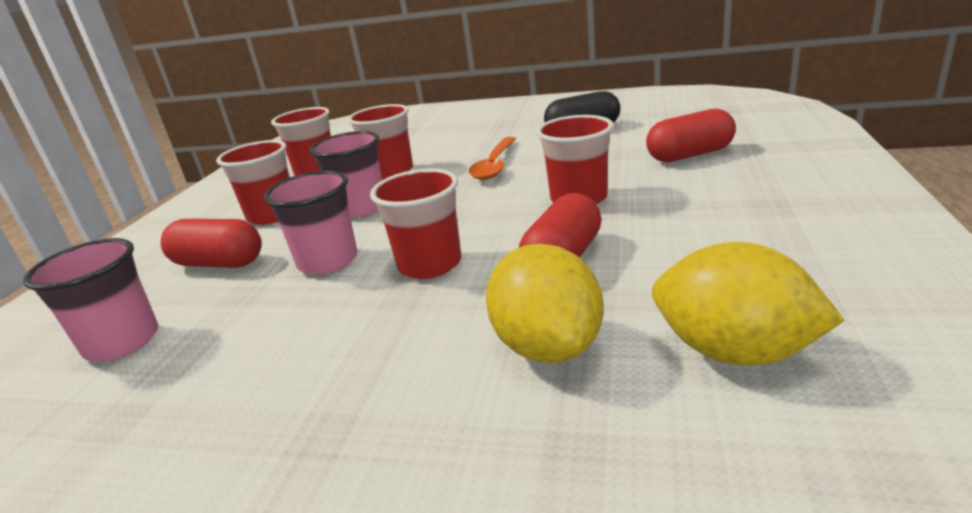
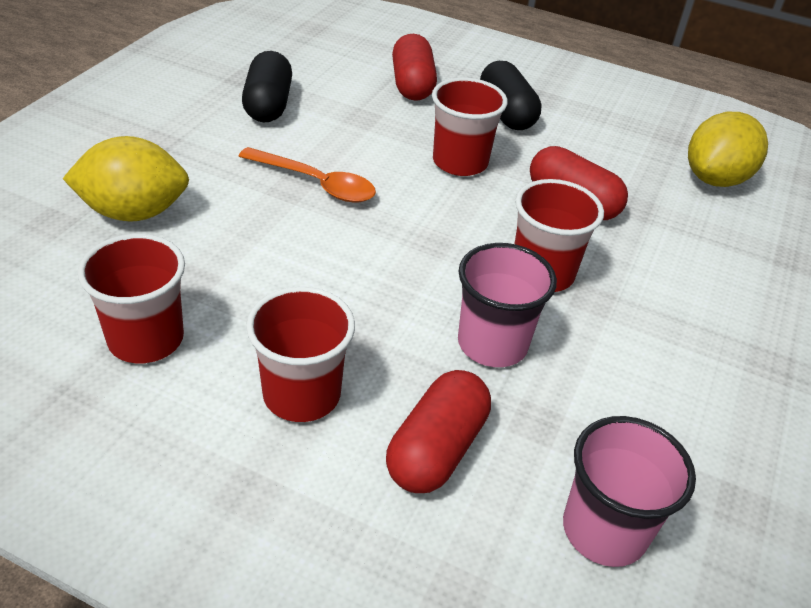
camera: 85 degrees left, 15 degrees up
pink cup [309,131,382,218] -> none
red cup [348,104,413,180] -> none
yellow lemon [486,243,604,363] -> yellow lemon moved to [62,136,189,222]
none -> black capsule [480,61,542,130]

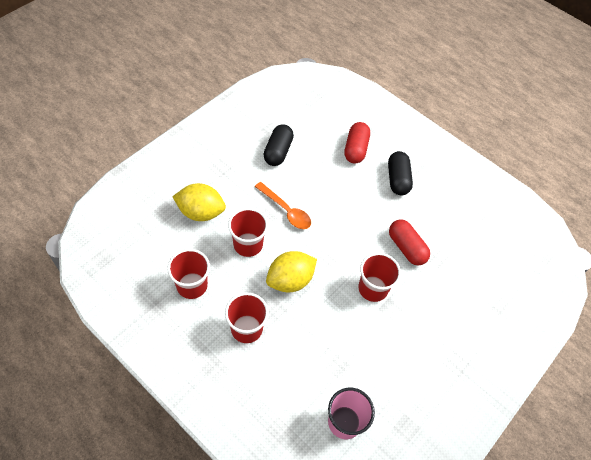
camera: 15 degrees right, 15 degrees up
red capsule [386,370,491,493] -> none
red cup [432,78,508,176] -> red cup moved to [228,208,268,257]
pink cup [458,243,557,367] -> none
yellow lemon [688,112,768,187] -> yellow lemon moved to [266,251,317,292]

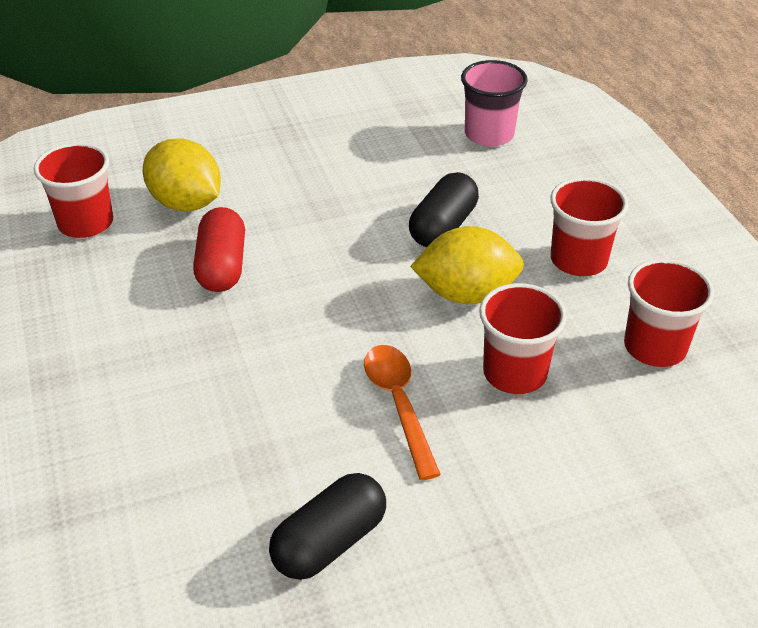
camera: 145 degrees left, 15 degrees down
yellow lemon [172,183,226,221] -> yellow lemon moved to [143,138,221,211]
red capsule [344,122,370,164] -> none
red cup [358,253,401,302] -> red cup moved to [34,143,113,238]
black capsule [388,151,413,195] -> black capsule moved to [409,172,479,247]

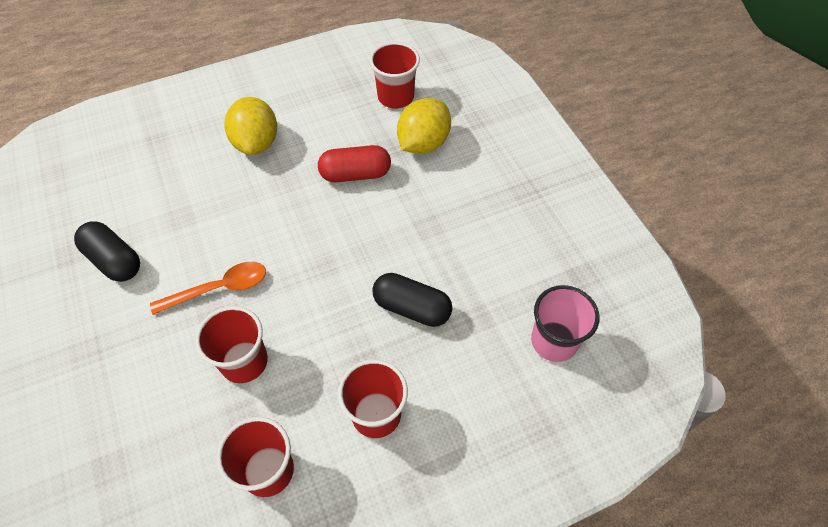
camera: 85 degrees right, 15 degrees up
yellow lemon [410,226,524,304] -> yellow lemon moved to [224,97,277,155]

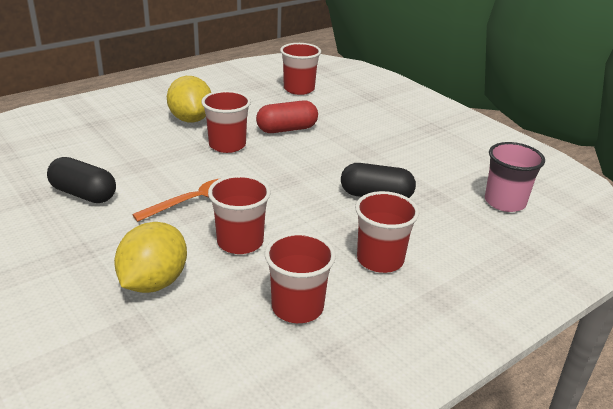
camera: 15 degrees left, 25 degrees down
yellow lemon [397,98,451,154] -> yellow lemon moved to [114,222,187,293]
none -> red cup [202,90,251,153]

